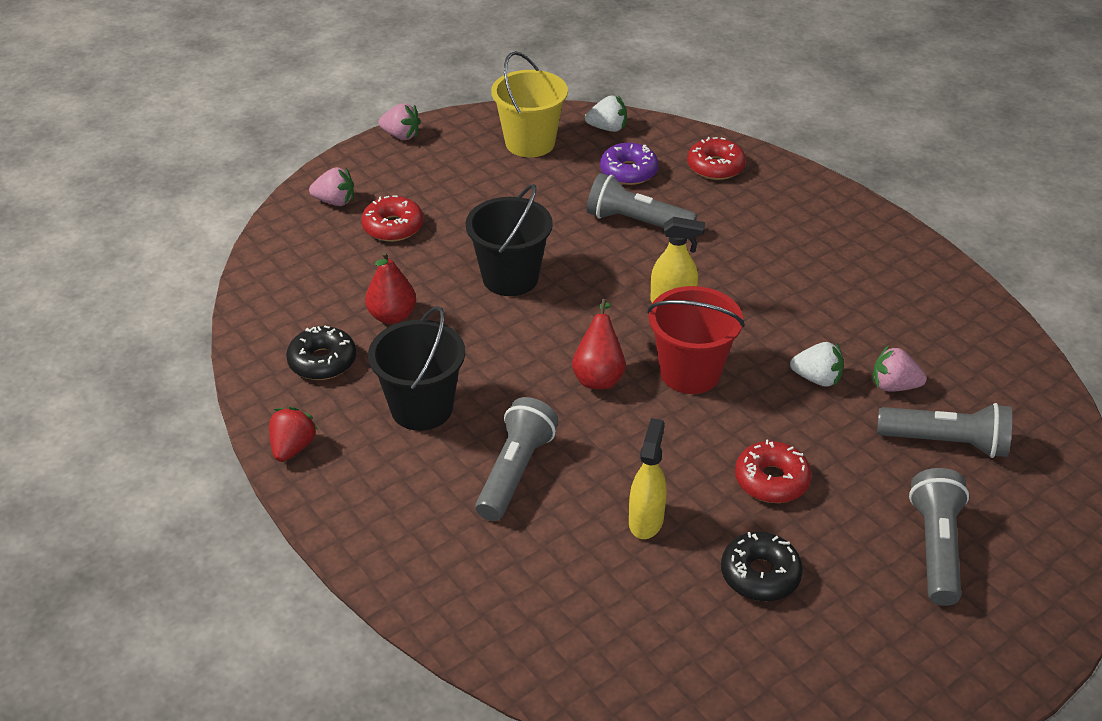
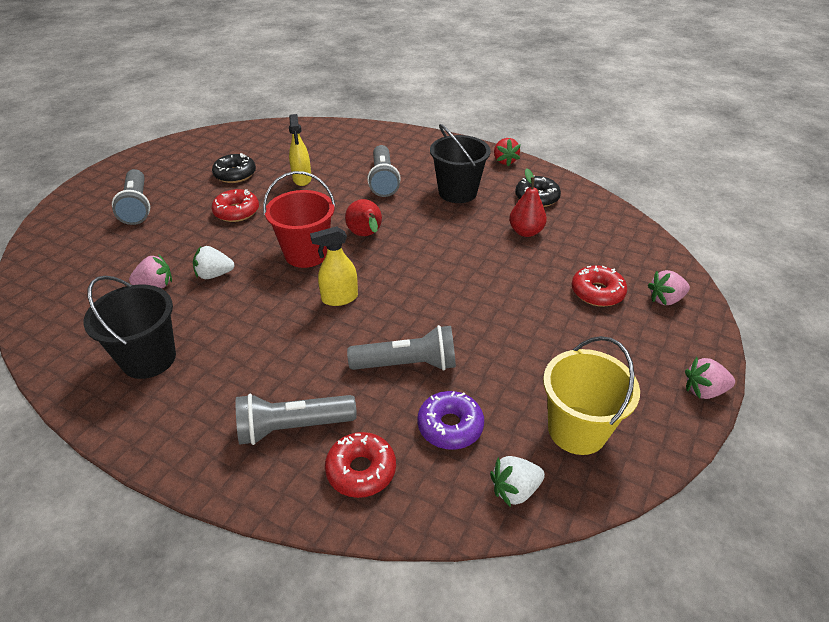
camera: 155 degrees right, 0 degrees up
black bucket [466,184,553,296] -> black bucket moved to [83,276,176,379]
grey flashlight [877,403,1012,458] -> grey flashlight moved to [236,394,357,445]

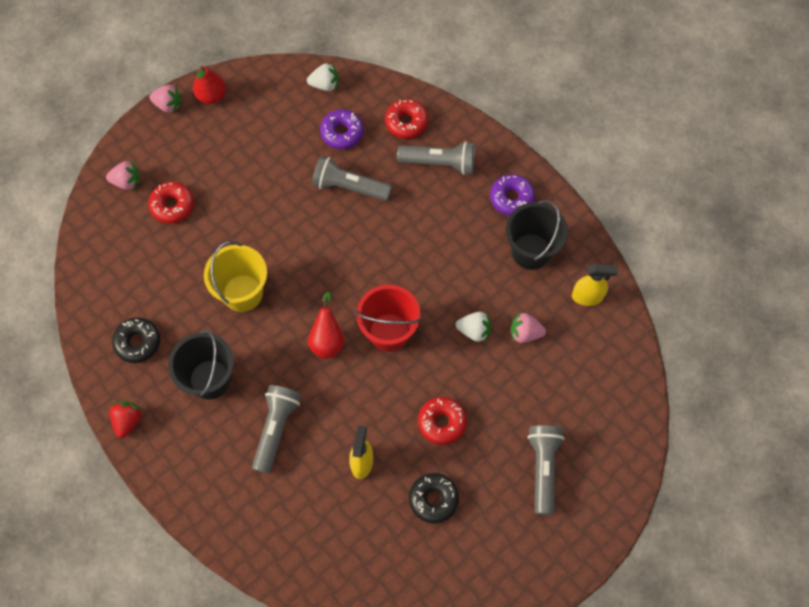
camera: 160 degrees left, 25 degrees up
yellow spray bottle [310,226,358,306] -> yellow spray bottle moved to [572,264,618,306]
red pear [509,169,547,237] -> red pear moved to [193,66,226,104]
yellow bucket [543,336,640,455] -> yellow bucket moved to [204,241,267,312]
none -> purple donut [490,174,535,216]

